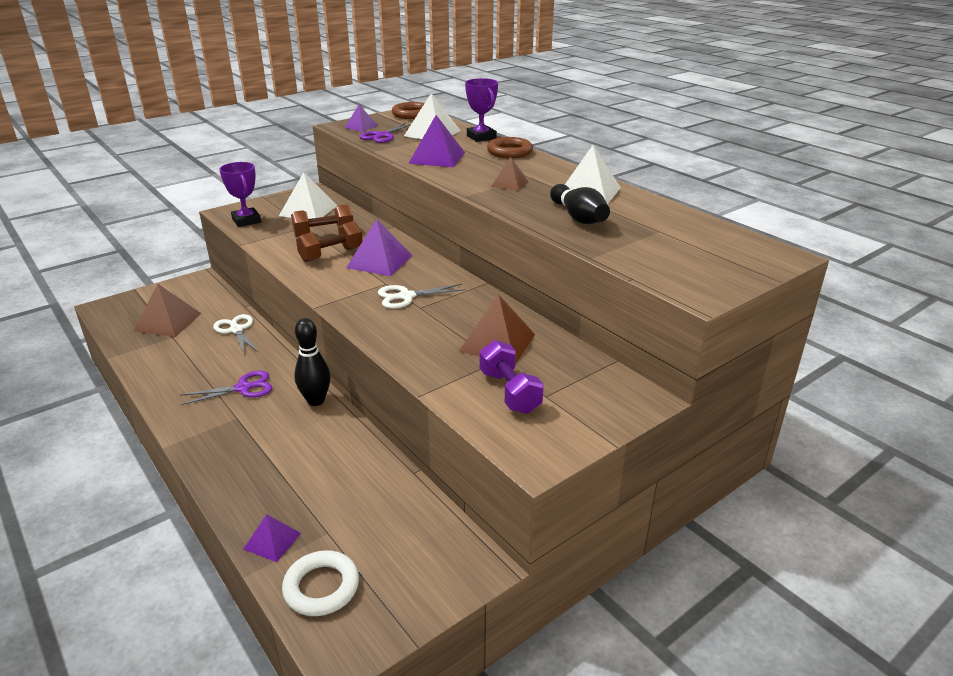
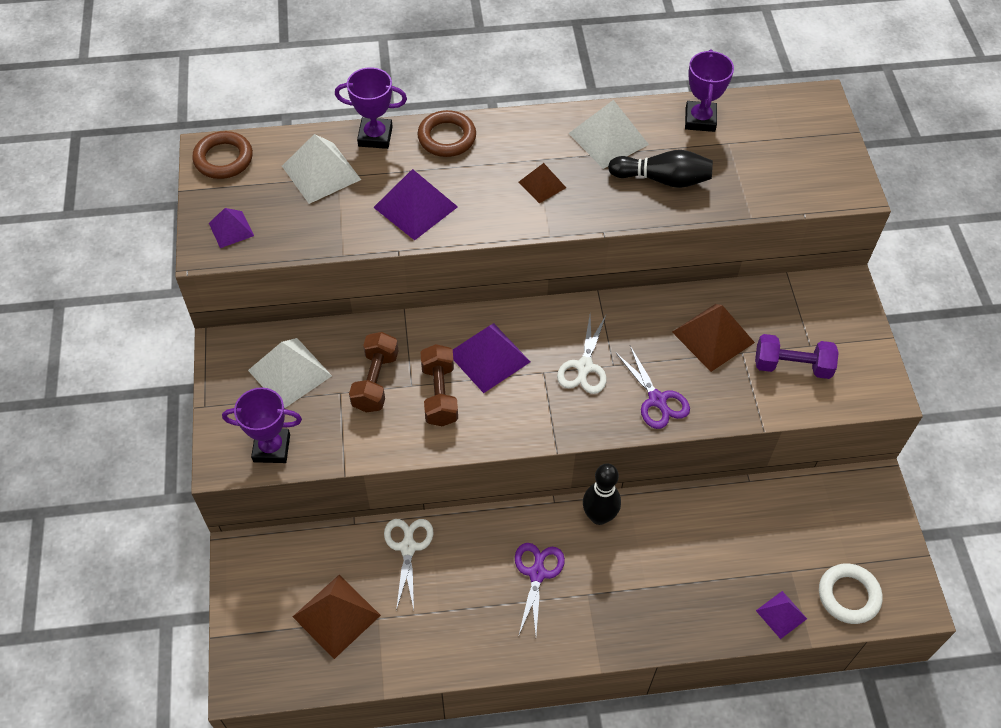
camera: 60 degrees left, 25 degrees up
white scissors [213,314,259,356] -> white scissors turned 90 degrees clockwise [384,519,433,611]
purple scissors [360,122,411,143] -> purple scissors moved to [615,346,690,429]
none -> purple trophy [685,49,734,132]

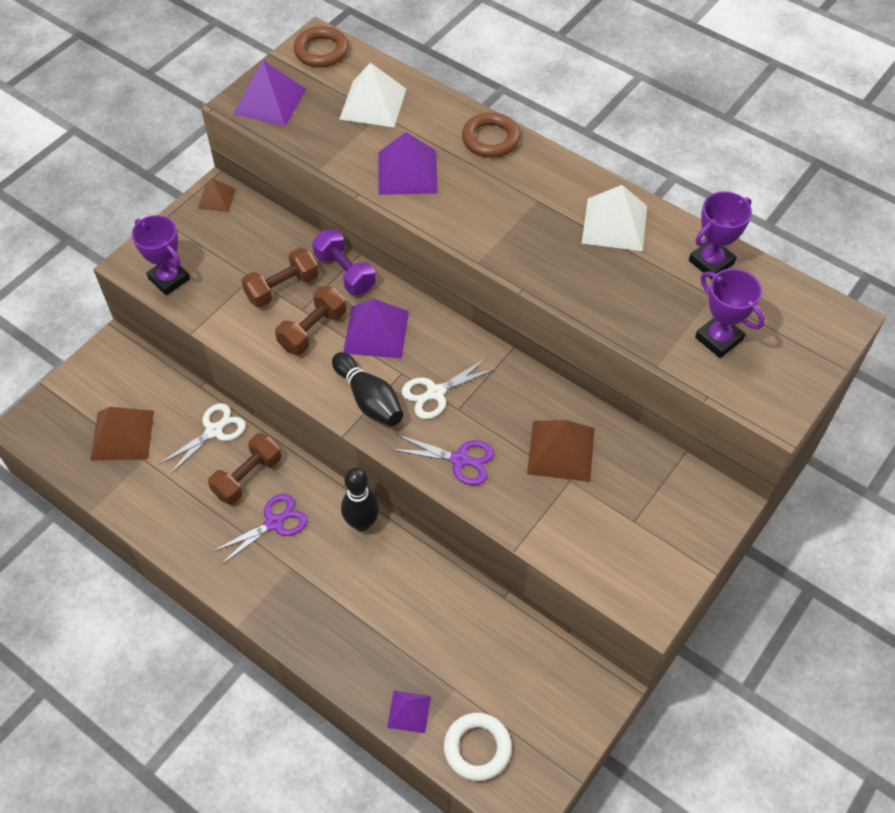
camera: 45 degrees right, 0 degrees up
purple pyramid [209,208,254,248] -> purple pyramid [233,60,306,126], size x1.71
white pyramid [248,338,332,408] -> none
purple trophy [335,67,407,149] -> purple trophy moved to [695,269,765,358]
brown pyramid [519,163,566,203] -> brown pyramid moved to [198,178,236,212]
black bowling pin [608,150,713,188] -> black bowling pin moved to [332,352,403,426]
purple scissors [615,346,690,429] -> purple scissors turned 90 degrees counterclockwise [391,434,494,485]
purple dumbbell [755,334,839,379] -> purple dumbbell moved to [312,229,376,295]
none -> brown dumbbell [208,433,281,505]

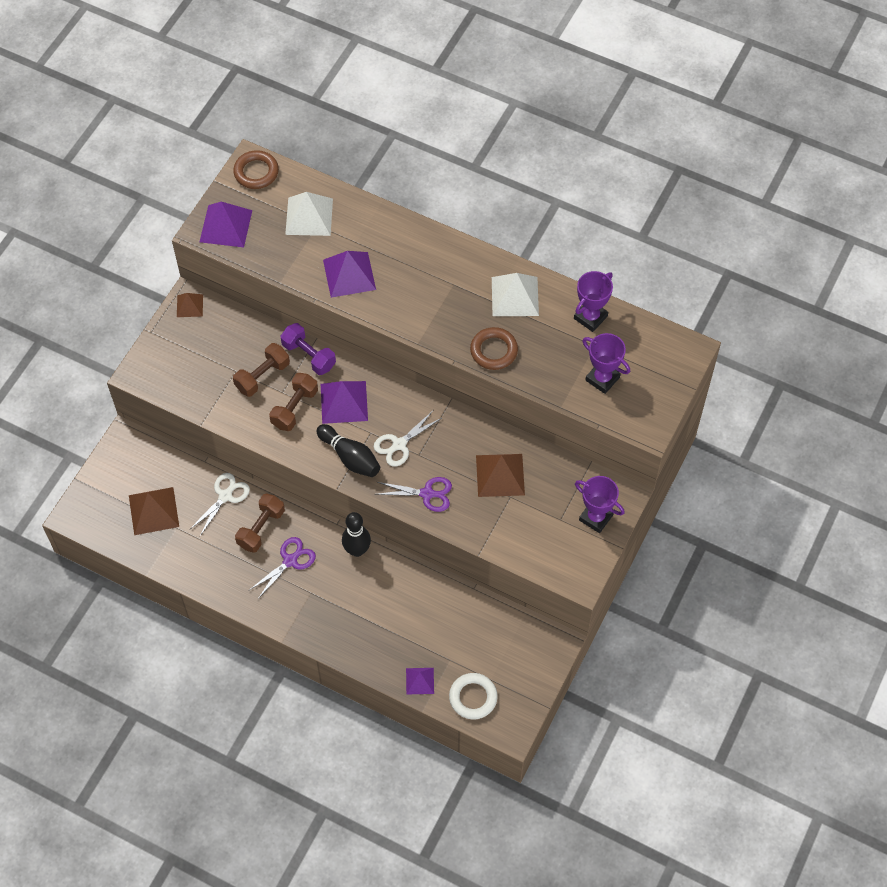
camera: 10 degrees left, 5 degrees up
purple trophy [132,215,190,295] -> purple trophy moved to [575,476,625,533]
brown ring [462,112,520,158] -> brown ring moved to [470,327,518,370]

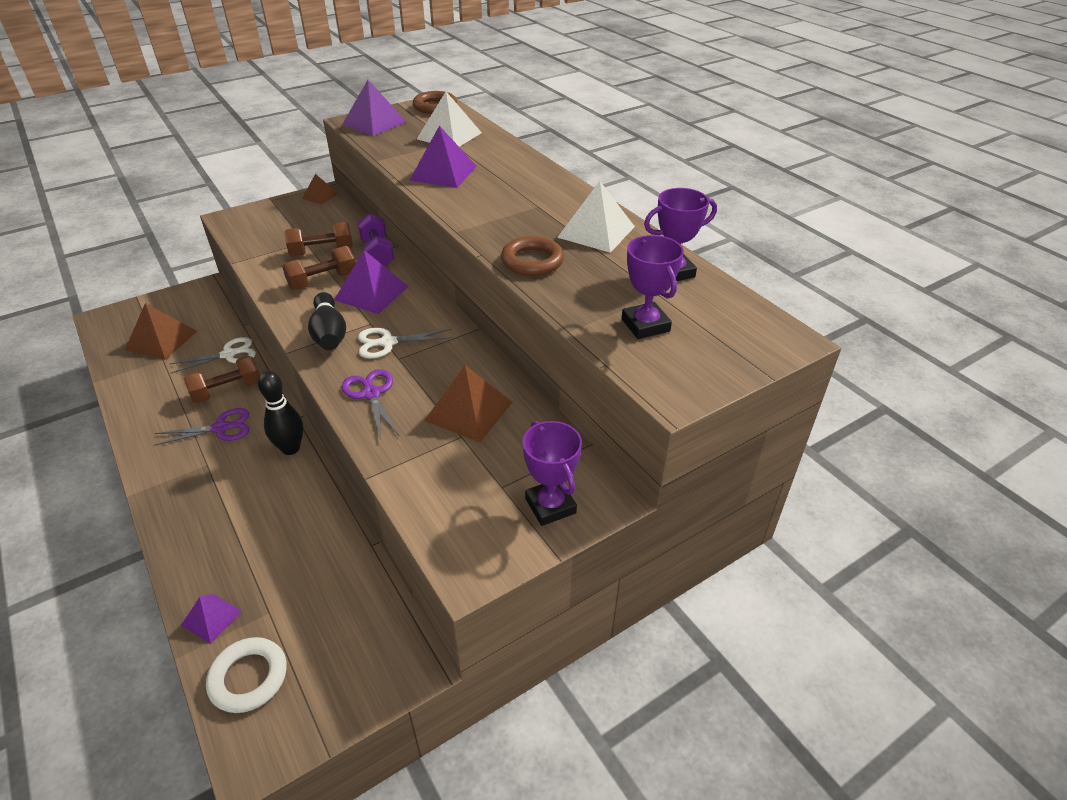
camera: 30 degrees right, 20 degrees down
purple scissors [377,477,452,512] -> purple scissors turned 150 degrees counterclockwise [342,369,399,440]

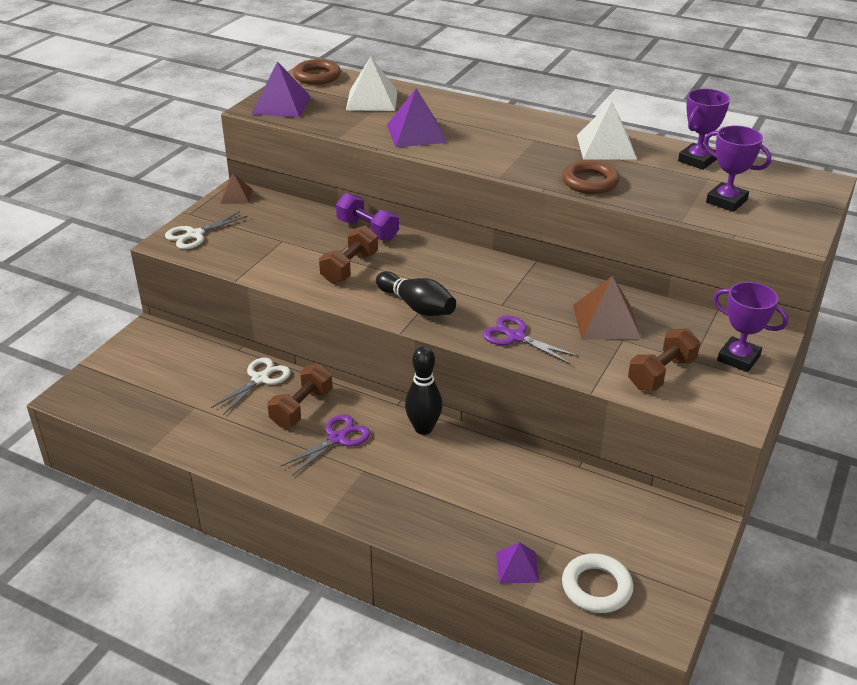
camera: 30 degrees left, 5 degrees down
brown pyramid [125,303,197,360] -> none
brown dumbbell [284,222,353,256] -> brown dumbbell moved to [628,328,700,391]
purple pyramid [334,250,409,314] -> none
white scissors [358,328,453,359] -> white scissors moved to [165,211,248,249]

